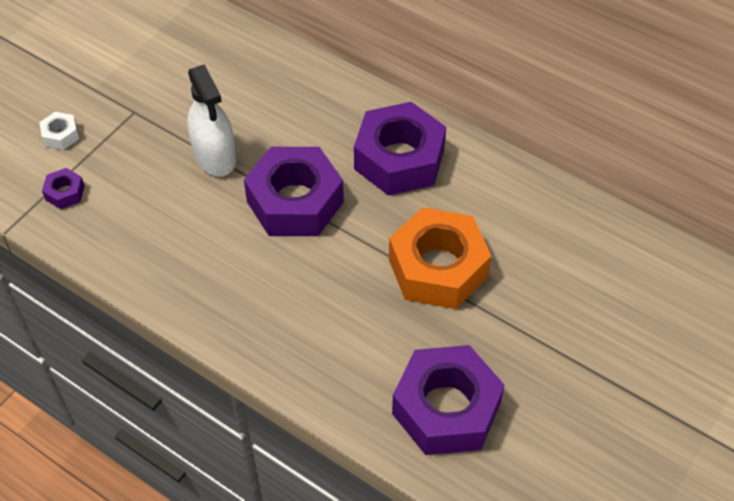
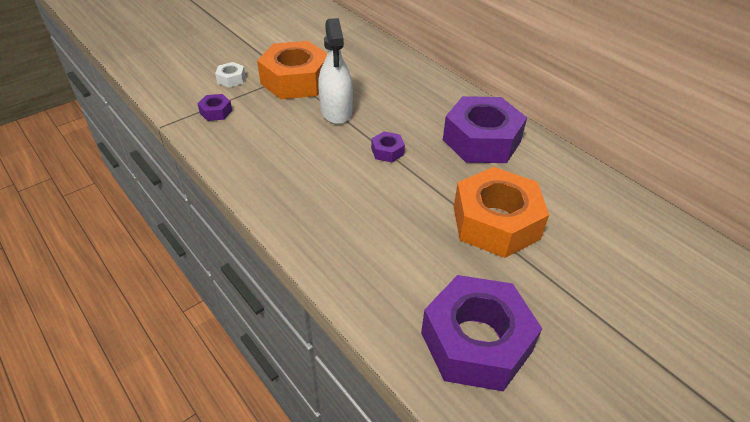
camera: 15 degrees right, 10 degrees down
purple nut [244,147,344,236] -> purple nut [371,131,405,162], size x0.42
none -> orange nut [257,41,327,99]

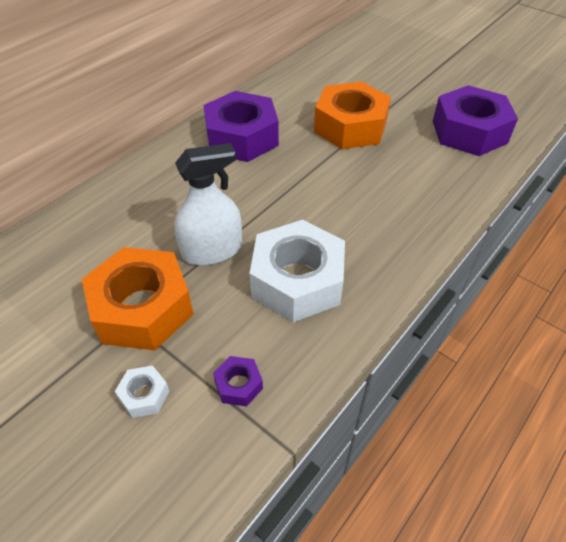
camera: 100 degrees left, 5 degrees up
purple nut [371,131,405,162] -> none
none -> white nut [250,220,345,322]

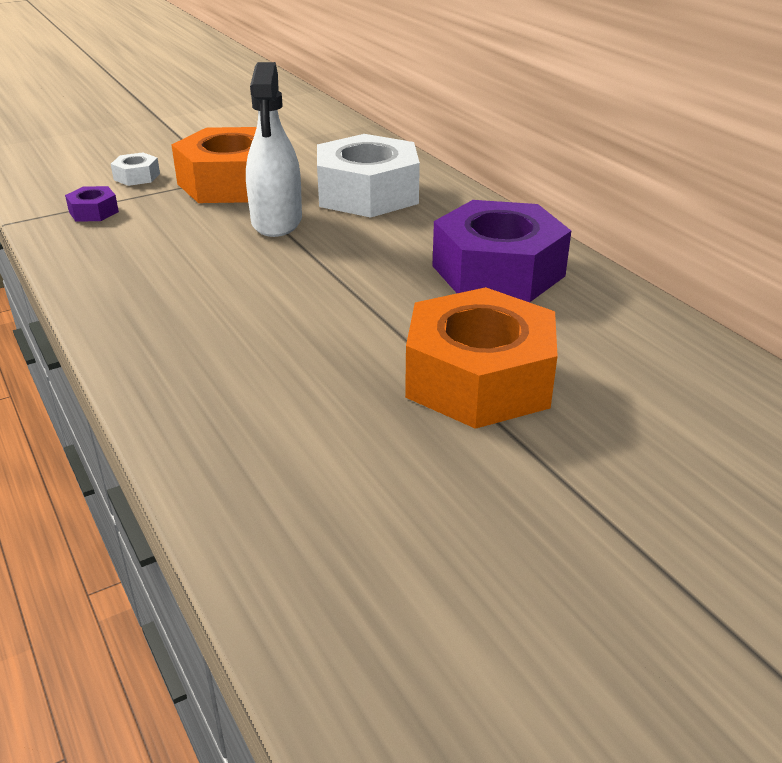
camera: 110 degrees right, 15 degrees down
white nut [250,220,345,322] -> white nut moved to [317,134,420,218]
purple nut [433,85,518,156] -> none

